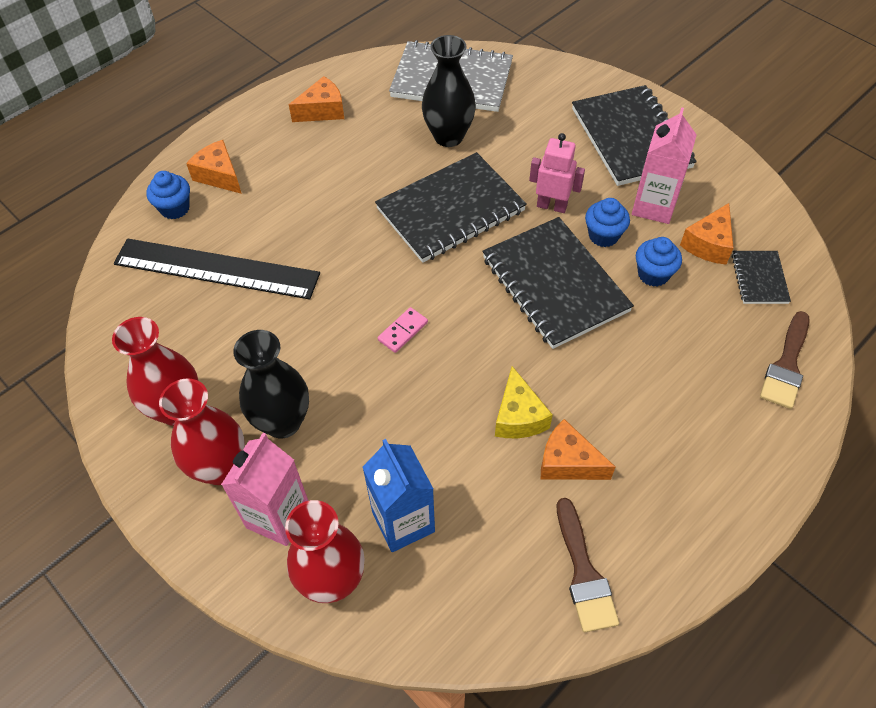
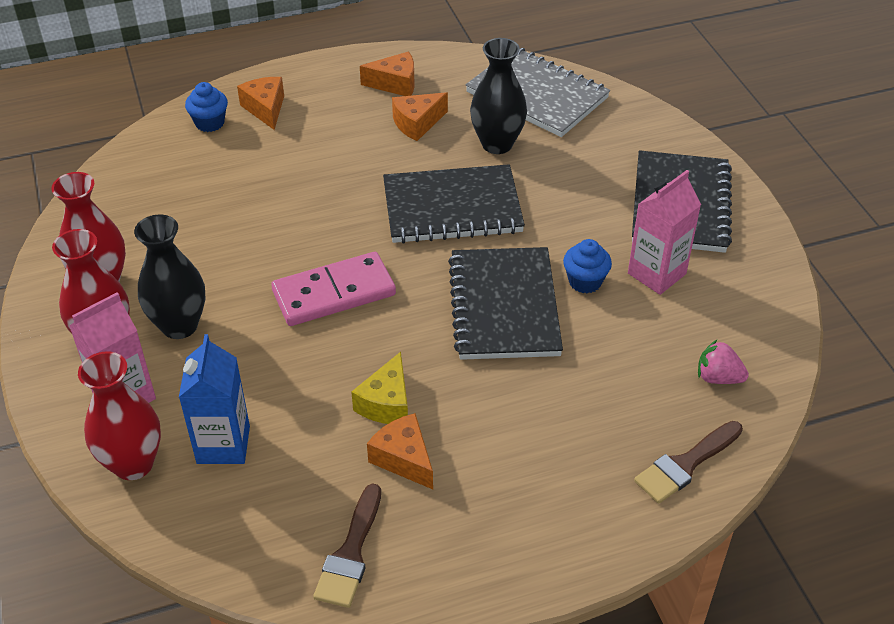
camera: 25 degrees right, 10 degrees down
black ruler [114,238,320,300] -> none
pink domino [378,307,428,353] -> pink domino [271,252,396,326], size x2.23
pink robot [529,133,585,213] -> none
blue cupcake [636,237,682,287] -> none
orange cheese [680,203,733,265] -> orange cheese moved to [392,92,448,141]
black notebook [732,251,791,304] -> pink strawberry [698,340,749,384]

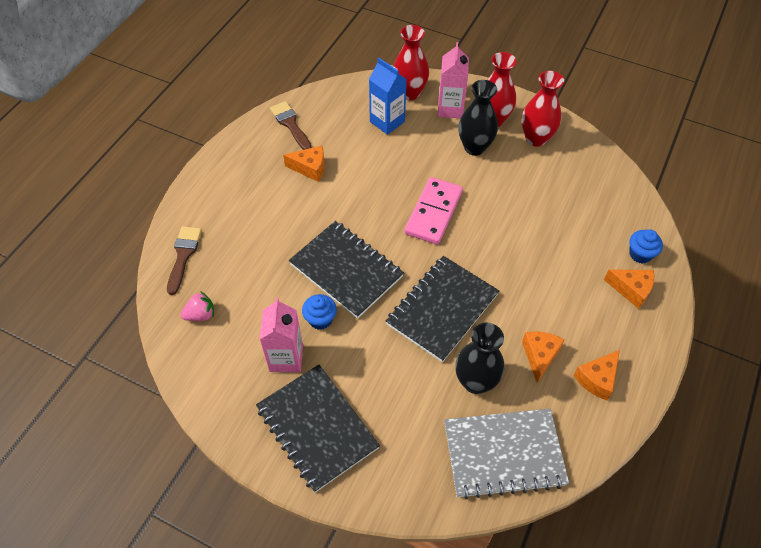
camera: 135 degrees right, 10 degrees up
yellow cheese [351,352,408,424] -> none

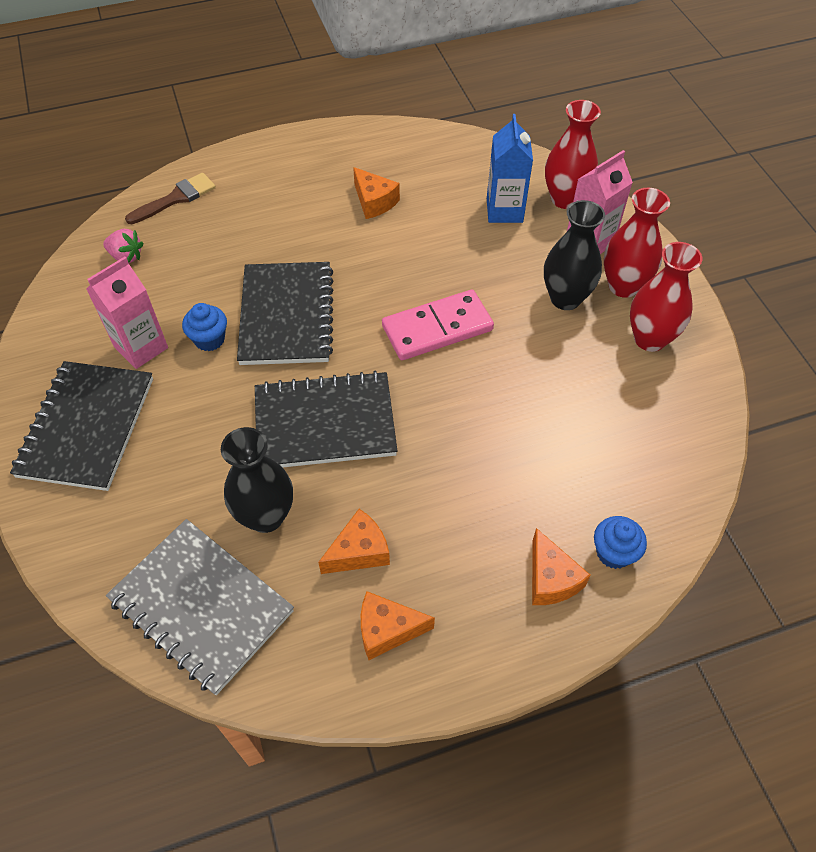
camera: 45 degrees right, 0 degrees up
brown brush [270,101,312,150] -> none

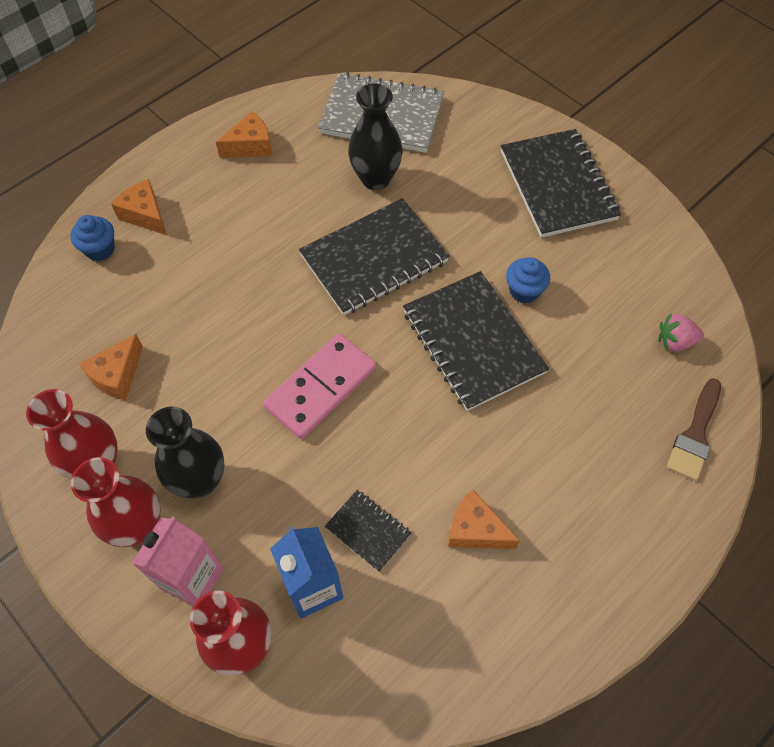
camera: 155 degrees right, 5 degrees up
pink carton [86,257,168,369] -> none
orange cheese [318,509,390,574] -> orange cheese moved to [78,334,143,400]
none -> black notebook [325,490,411,572]

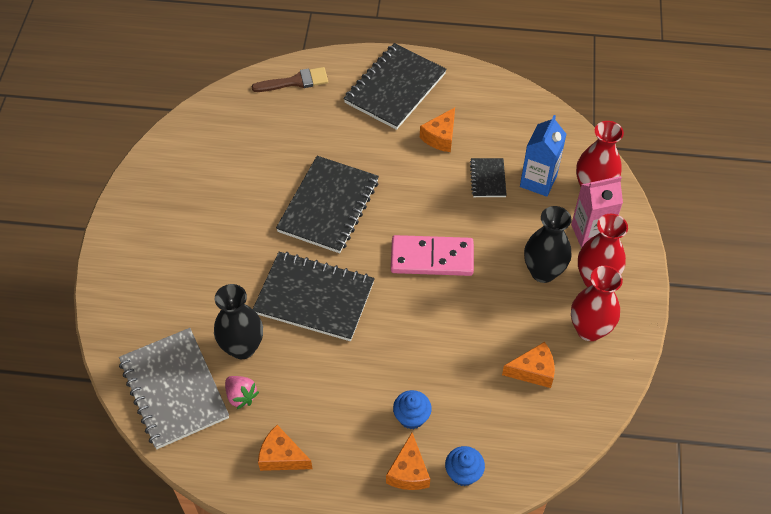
camera: 130 degrees left, 5 degrees down
orange cheese [448,490,520,549] -> orange cheese turned 45 degrees clockwise [420,108,455,152]
black notebook [501,129,621,238] -> black notebook moved to [343,43,447,130]
blue cupcake [506,257,550,303] -> blue cupcake moved to [393,390,432,429]
pink strawberry [658,313,704,352] -> pink strawberry moved to [225,376,259,409]

